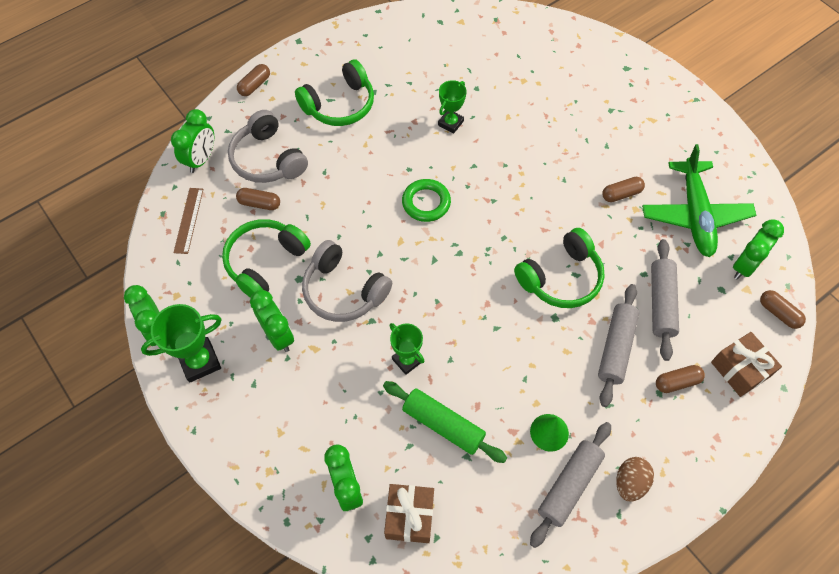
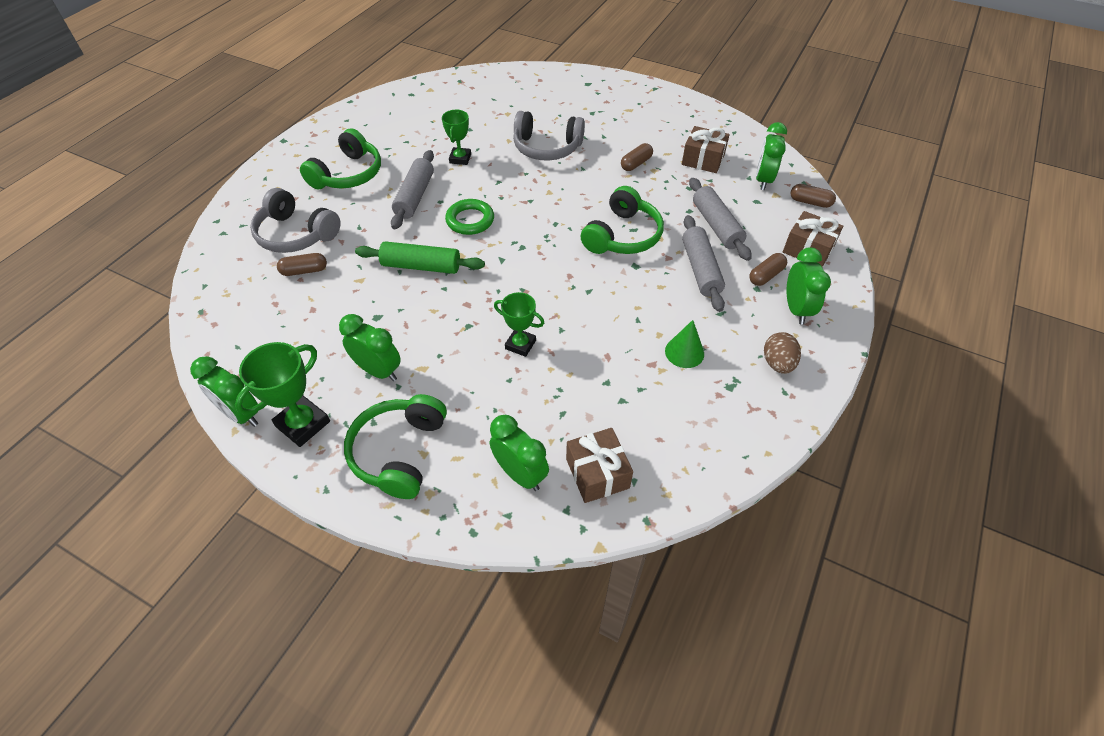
camera: 25 degrees left, 10 degrees down
green clock [171,109,214,173] -> green clock moved to [787,247,831,325]
brown ruler [173,188,203,254] -> none
green headphones [222,219,311,298] -> green headphones moved to [344,394,447,499]
brown capsule [237,64,270,96] -> none
grey headphones [302,240,392,322] -> grey headphones moved to [513,111,585,161]
green rolling pin [383,381,507,463] -> green rolling pin moved to [355,241,485,274]
grey rolling pin [530,422,611,548] -> grey rolling pin moved to [391,150,434,230]
green plane [642,144,756,257] -> brown gift [682,126,730,173]

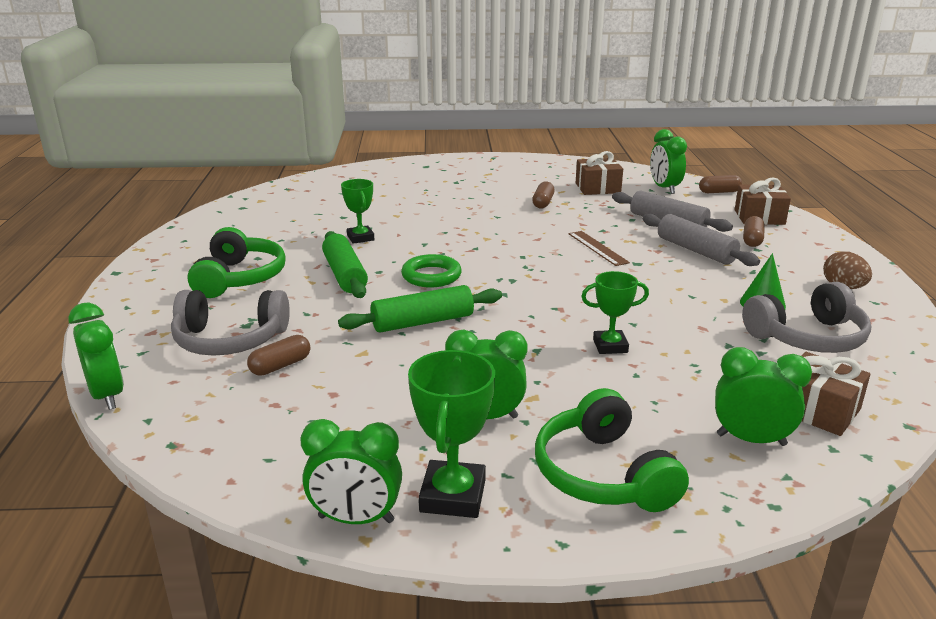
camera: 30 degrees left, 25 degrees down
grey rolling pin [391,150,434,230] -> green rolling pin [322,231,368,298]
grey headphones [513,111,585,161] -> grey headphones moved to [742,282,871,353]
green headphones [581,186,664,254] -> brown ruler [569,231,630,266]
green clock [787,247,831,325] -> green clock moved to [68,303,124,410]

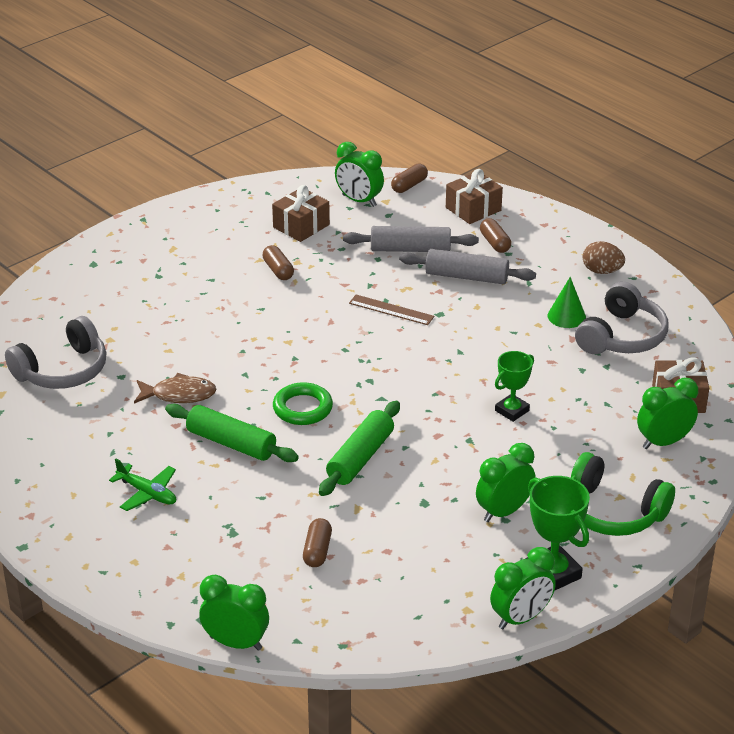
camera: 40 degrees left, 10 degrees up
grey headphones [171,290,290,356] -> grey headphones moved to [5,316,106,389]
green headphones [188,227,286,298] -> green plane [109,459,176,511]
green trophy [341,179,375,244] -> brown fish [134,373,216,403]

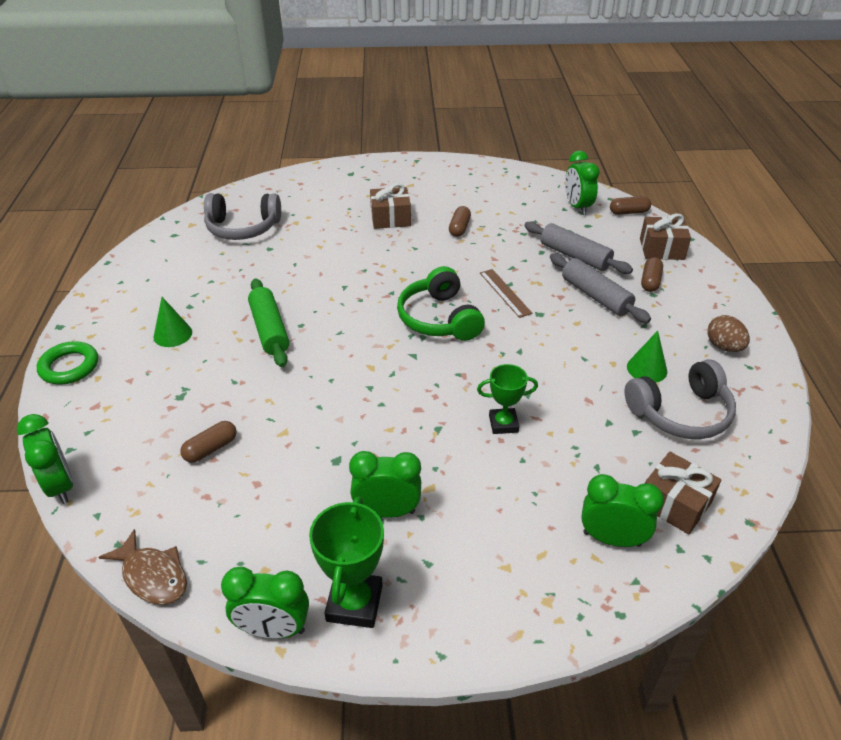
camera: 40 degrees right, 5 degrees up
green plane [109,459,176,511] -> green cone [154,297,192,347]
brown fish [134,373,216,403] -> brown fish moved to [98,529,187,605]
brown gift [272,185,330,242] -> brown gift moved to [370,183,411,229]
green ring [273,382,333,425] -> green ring moved to [37,341,98,385]
green rolling pin [319,401,400,496] -> none
green headphones [571,452,675,536] -> green headphones moved to [397,266,485,341]

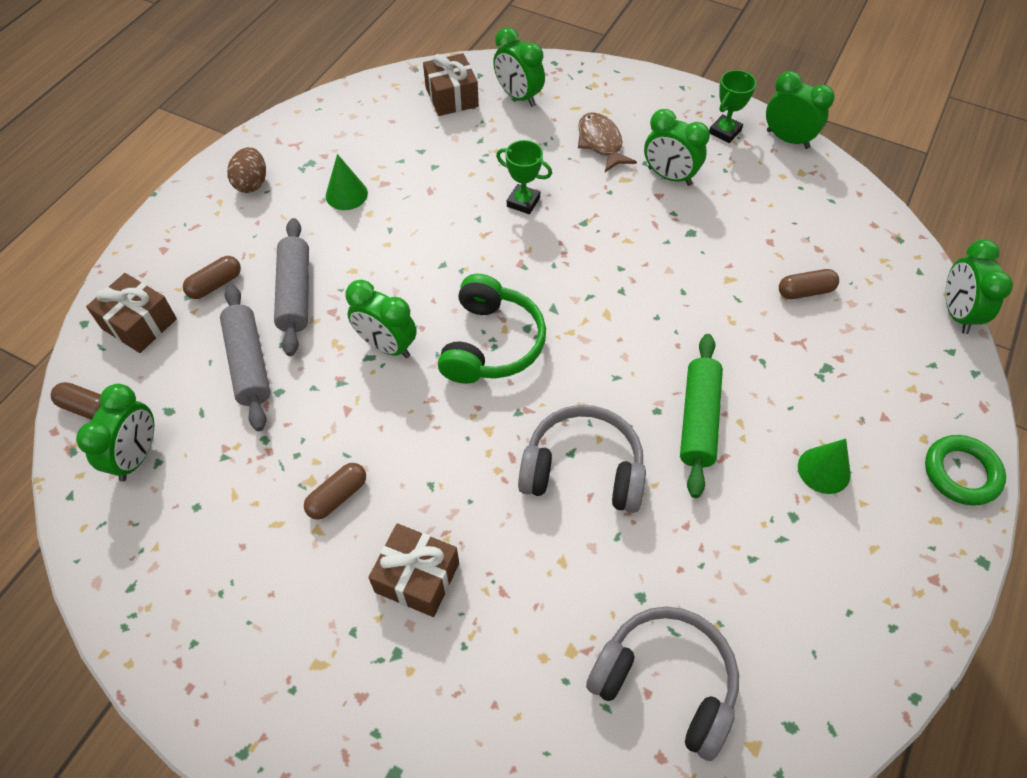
camera: 150 degrees left, 15 degrees up
brown fish [98,529,187,605] -> brown fish moved to [578,112,637,172]
green trophy [309,497,384,628] -> green trophy [709,70,756,143], size x0.66
brown ruler [480,269,533,318] -> green clock [345,280,417,358]
grey headphones [625,359,736,439] -> grey headphones moved to [518,405,646,513]

